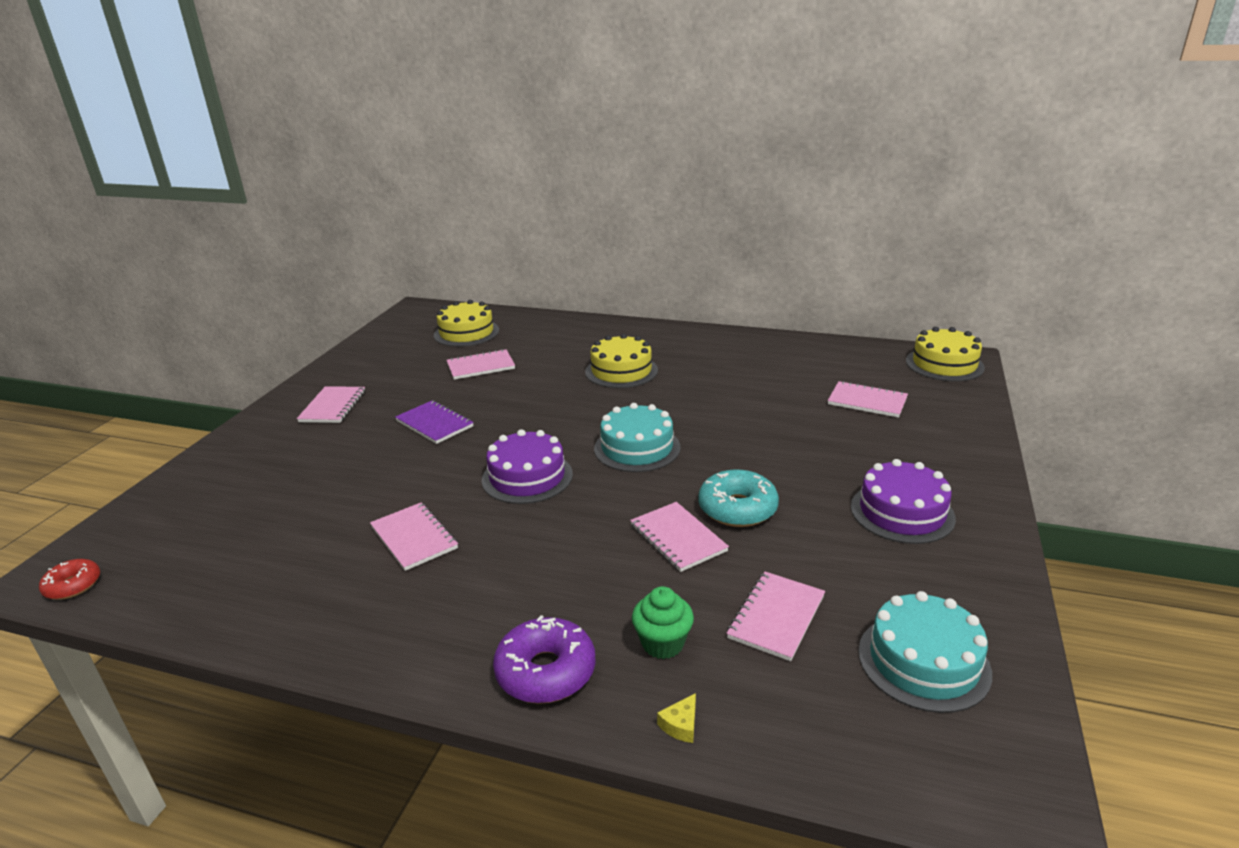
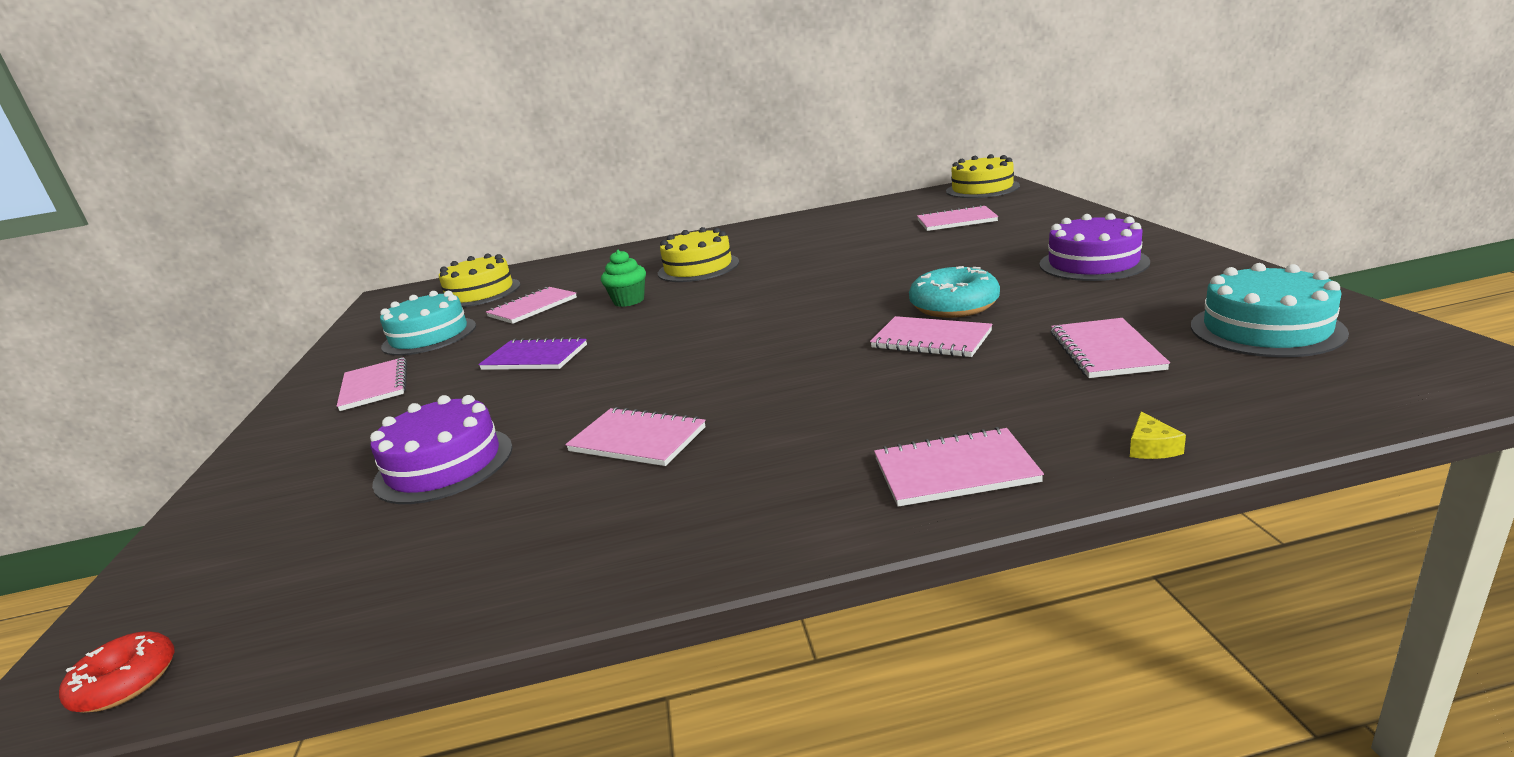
camera: 25 degrees left, 5 degrees down
purple cake [482,429,573,504] -> purple cake moved to [370,395,513,504]
purple donut [493,615,596,704] -> pink notebook [874,427,1044,507]
turquoise cake [594,403,681,472] -> turquoise cake moved to [380,291,476,356]
green cupcake [632,586,694,659] -> green cupcake moved to [601,250,646,307]

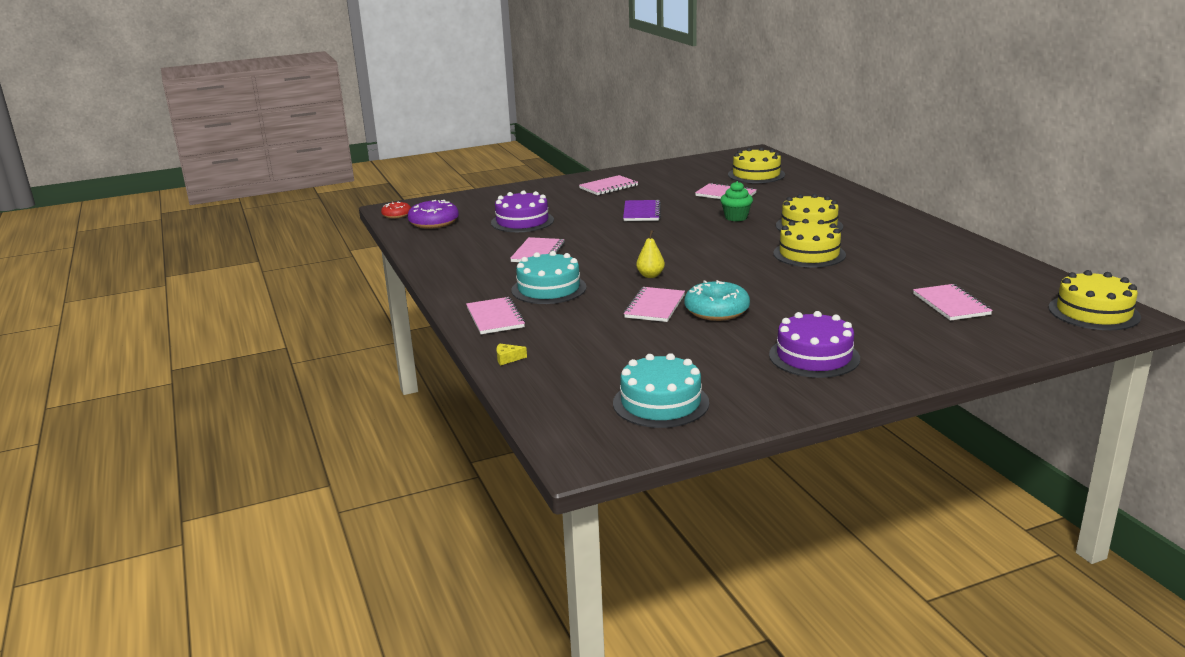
camera: 75 degrees right, 0 degrees up
turquoise cake [380,291,476,356] -> turquoise cake moved to [511,251,587,304]
pink notebook [1051,318,1170,378] -> none
none -> purple donut [408,200,459,229]
none -> yellow pear [636,230,665,278]
none -> yellow cake [773,219,846,268]

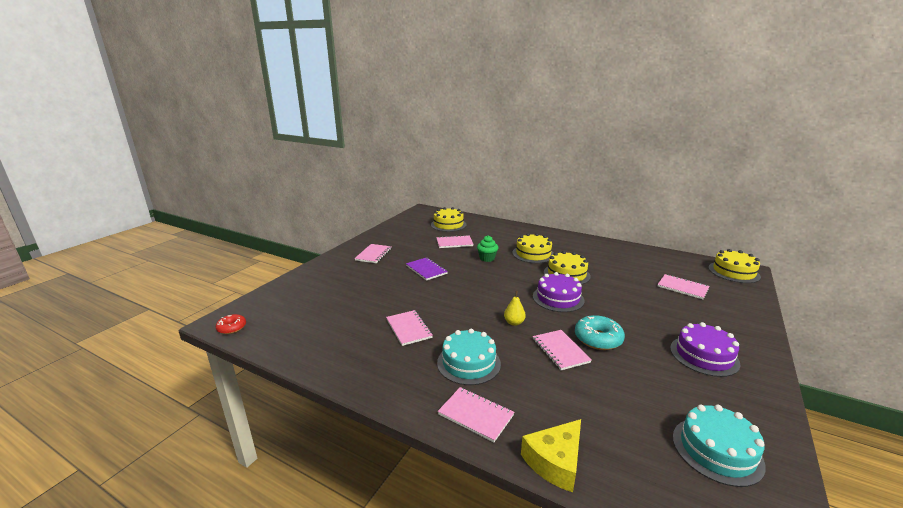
camera: 40 degrees left, 0 degrees up
purple donut [408,200,459,229] -> none
purple cake [491,190,554,232] -> purple cake moved to [533,272,585,312]
yellow cheese [496,343,527,365] -> yellow cheese [521,419,581,492], size x2.38

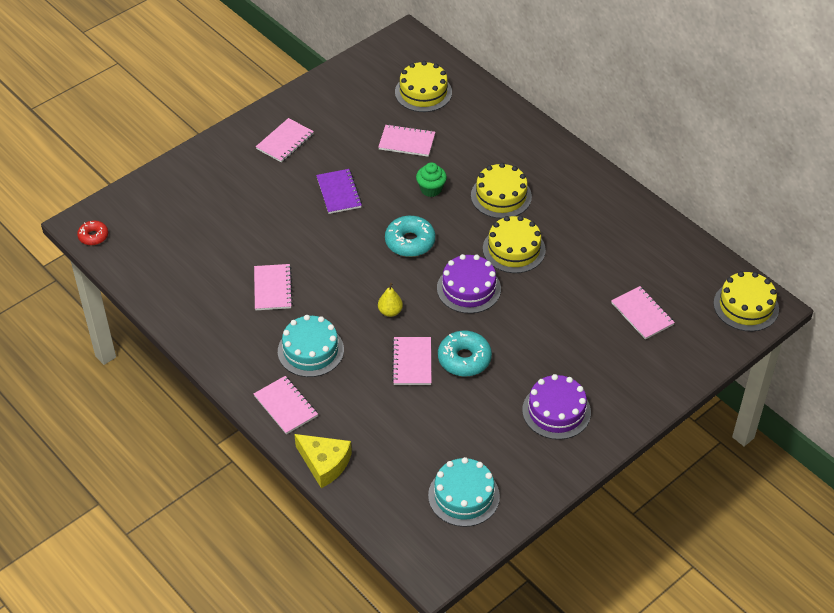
camera: 20 degrees right, 25 degrees up
yellow cheese [521,419,581,492] -> yellow cheese turned 120 degrees counterclockwise [294,434,352,488]
none -> turquoise donut [385,216,435,257]

